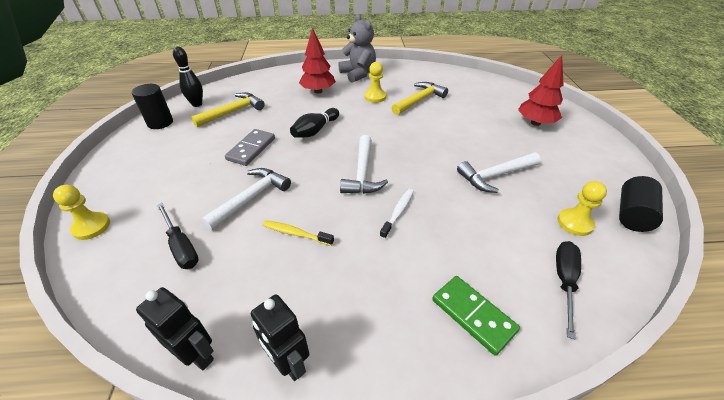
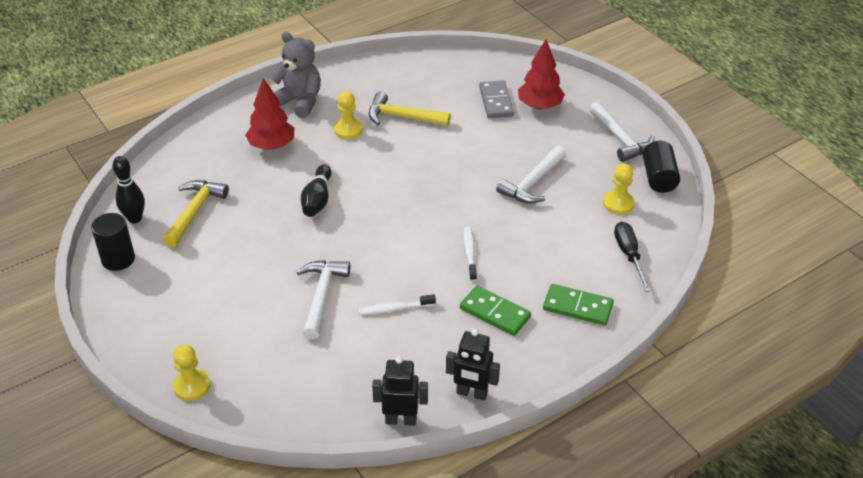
camera: 30 degrees left, 0 degrees up
black screwdriver [157,203,199,269] -> none
grey domino [225,129,275,166] -> grey domino moved to [479,81,514,118]
yellow toothbrush [262,220,334,246] -> white toothbrush [359,294,436,315]
white hammer [340,135,388,194] -> white hammer moved to [589,101,654,162]
yellow hammer [392,82,448,115] -> yellow hammer turned 90 degrees counterclockwise [369,92,451,126]
none -> green domino [460,286,531,336]

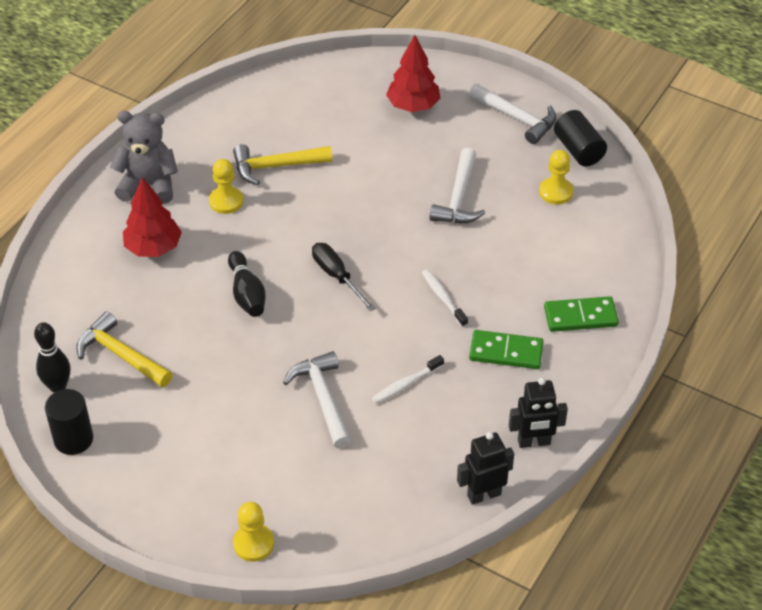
camera: 25 degrees left, 5 degrees up
yellow hammer [163,180,229,248] -> yellow hammer turned 45 degrees counterclockwise [76,311,173,387]
grey domino [479,81,514,118] -> none
black screwdriver [614,222,651,292] -> black screwdriver moved to [312,243,376,312]

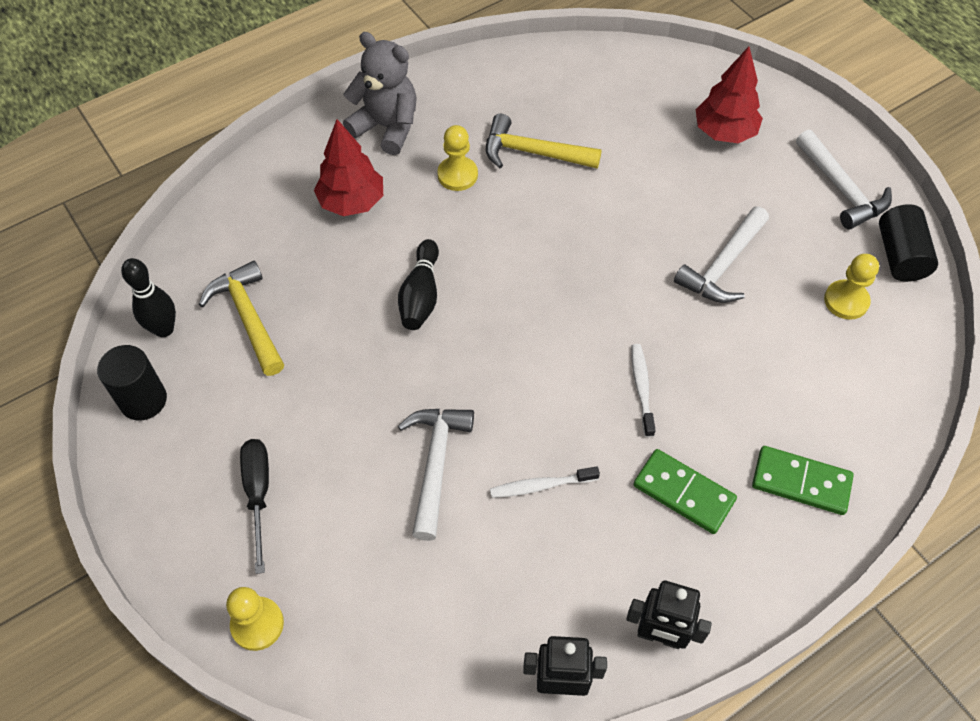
camera: 25 degrees right, 10 degrees up
black screwdriver [312,243,376,312] -> black screwdriver moved to [240,439,269,574]

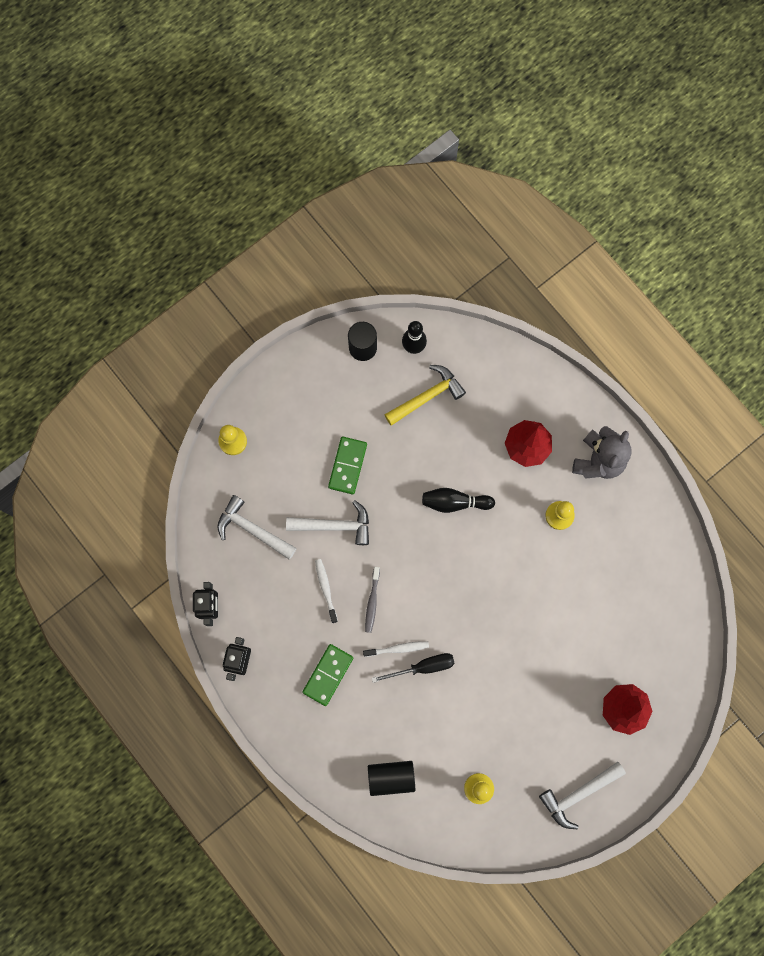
camera: 85 degrees right, 20 degrees up
black screwdriver [240,439,269,574] -> black screwdriver moved to [372,653,455,683]
yellow hammer [486,114,602,168] -> none
white hammer [674,206,769,303] -> white hammer moved to [217,495,297,560]
green domino [752,446,854,515] -> green domino moved to [328,437,367,494]
black cylinder [879,204,938,282] -> black cylinder moved to [368,761,416,796]
none -> grey toothbrush [365,567,380,633]

